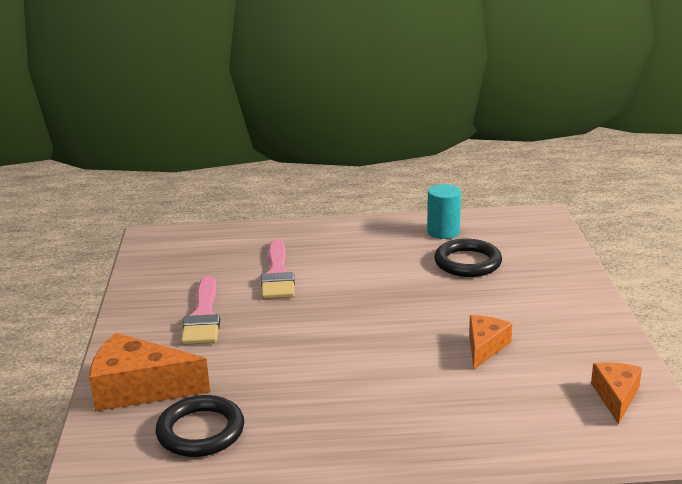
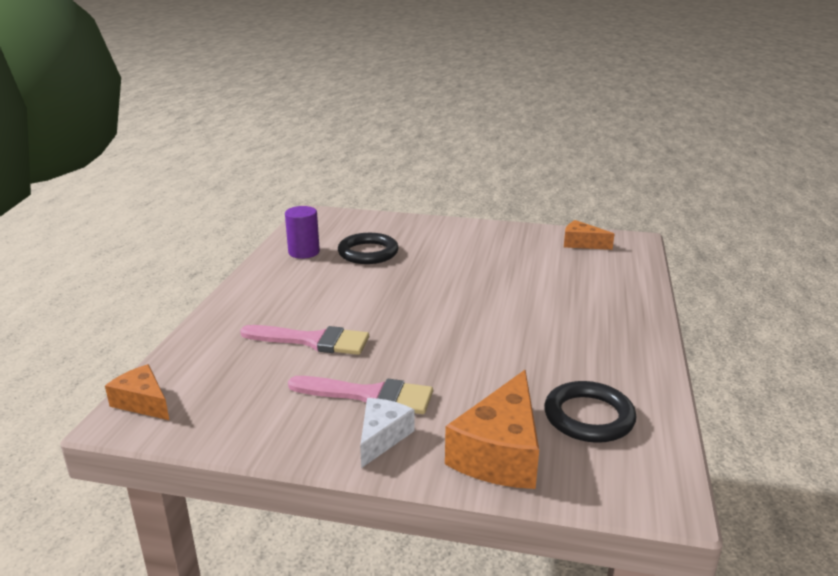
camera: 75 degrees left, 0 degrees up
turquoise cylinder [427,184,461,239] -> purple cylinder [285,206,320,259]
orange cheese [469,315,512,369] -> orange cheese moved to [105,364,169,420]
none -> white cheese [360,398,415,468]

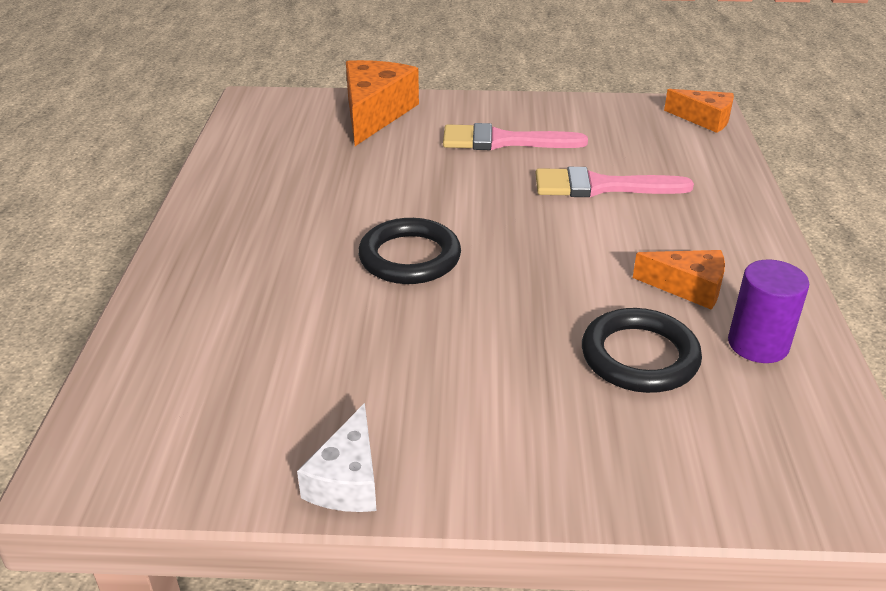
camera: 170 degrees right, 10 degrees up
white cheese [360,398,415,468] -> white cheese moved to [297,403,377,512]
black ring [544,381,637,443] -> black ring moved to [358,218,461,284]
orange cheese [564,220,614,250] -> orange cheese moved to [633,250,725,310]

